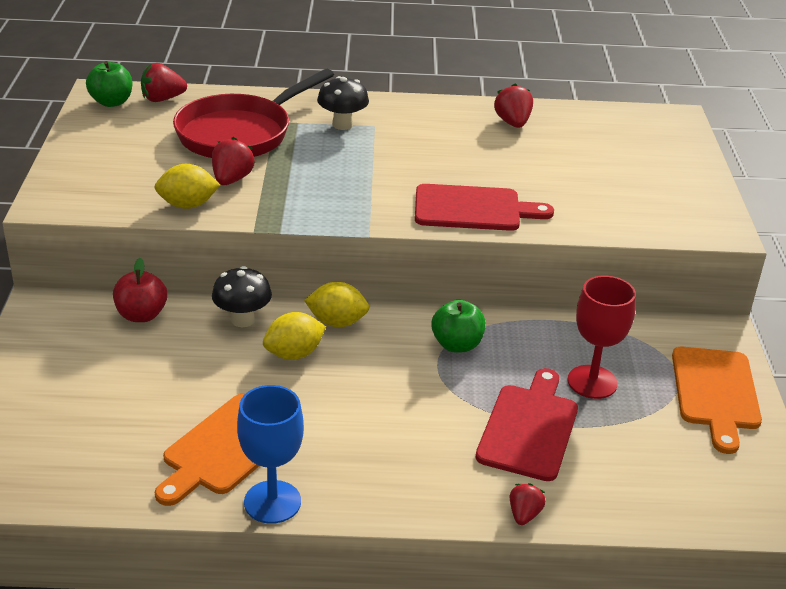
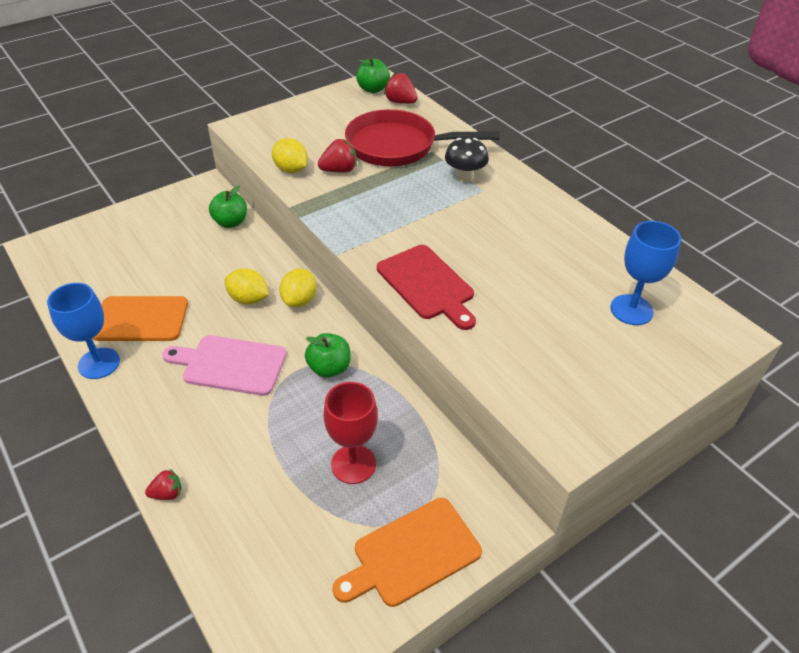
camera: 55 degrees right, 10 degrees up
red apple [113,258,167,322] -> green apple [209,185,247,228]
black mushroom [212,266,272,327] -> none
yellow lemon [304,282,369,327] -> yellow lemon turned 45 degrees clockwise [280,268,317,307]
red cutting board [476,368,578,481] -> none
red strawberry [494,83,533,128] -> none
none -> pink cutting board [162,335,287,396]
none -> blue goblet [610,221,681,325]

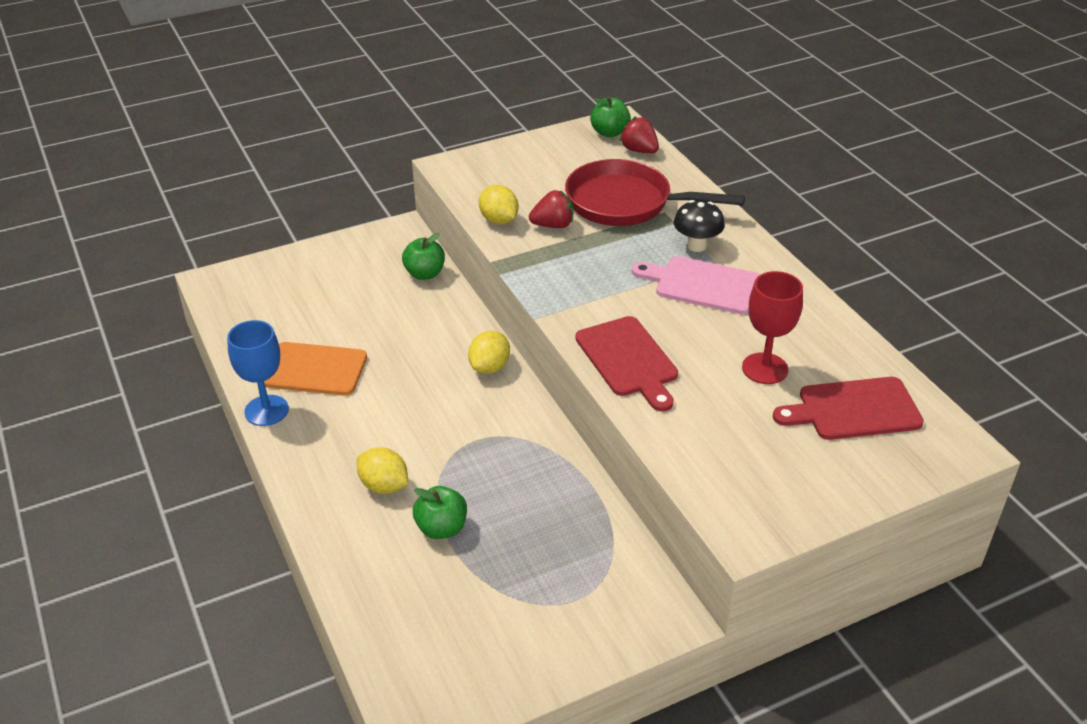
camera: 10 degrees right, 5 degrees down
red strawberry [145,469,182,500] -> none
pink cutting board [162,335,287,396] -> pink cutting board moved to [632,256,760,314]
yellow lemon [224,268,269,305] -> yellow lemon moved to [357,447,408,494]
green apple [305,333,350,378] -> green apple moved to [413,486,467,539]
red goblet [323,382,378,484] -> red goblet moved to [742,271,803,384]
orange cutting board [333,498,482,607] -> none
blue goblet [610,221,681,325] -> red cutting board [773,377,924,440]

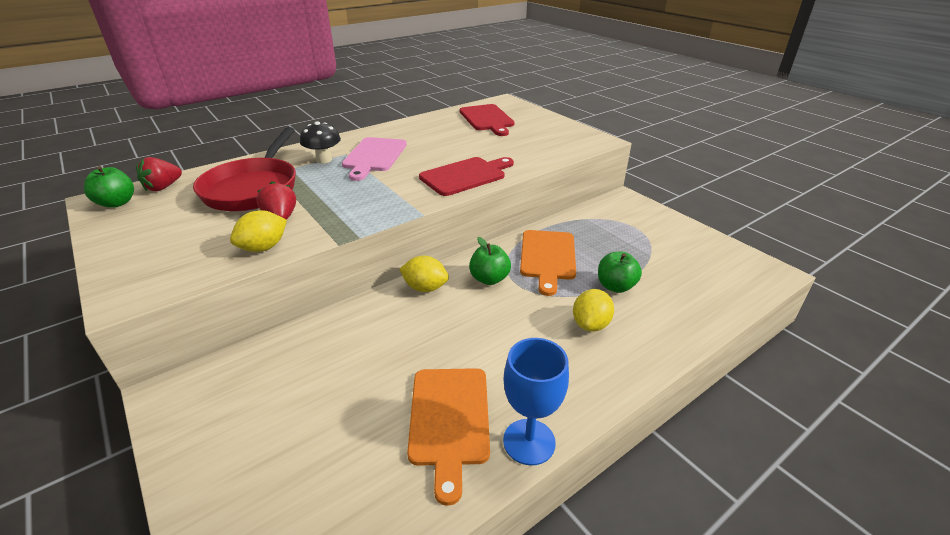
camera: 100 degrees left, 5 degrees down
green apple [402,233,445,280] -> green apple moved to [469,237,511,285]
red goblet [742,271,803,384] -> none
none -> orange cutting board [520,230,576,296]

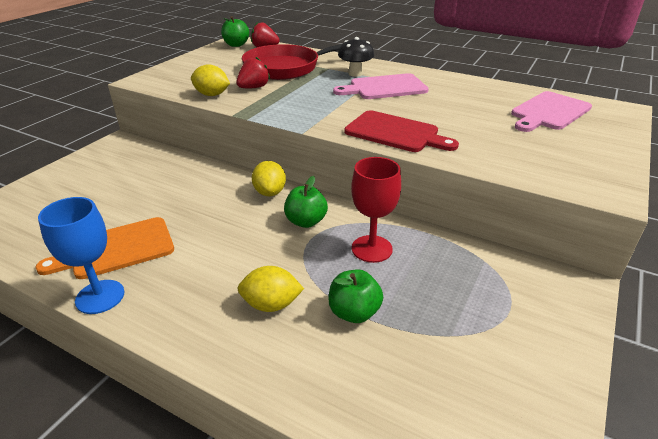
camera: 65 degrees right, 0 degrees up
red cutting board [459,104,515,136] -> pink cutting board [511,91,592,132]
orange cutting board [520,230,576,296] -> red goblet [351,157,401,263]

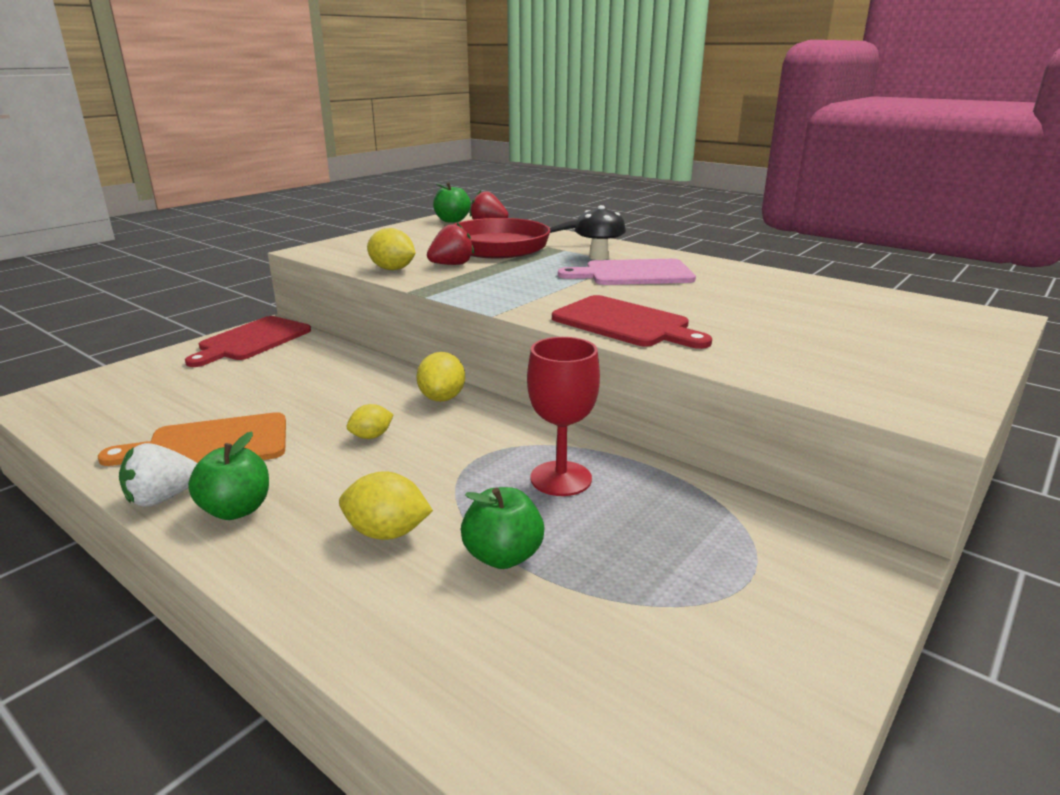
camera: 10 degrees right, 10 degrees down
blue goblet [38,197,124,314] -> white strawberry [119,443,197,507]
green apple [284,176,328,228] -> green apple moved to [188,432,269,520]
pink cutting board [511,91,592,132] -> none
none -> red cutting board [185,316,311,367]
none -> yellow lemon [347,404,394,439]

